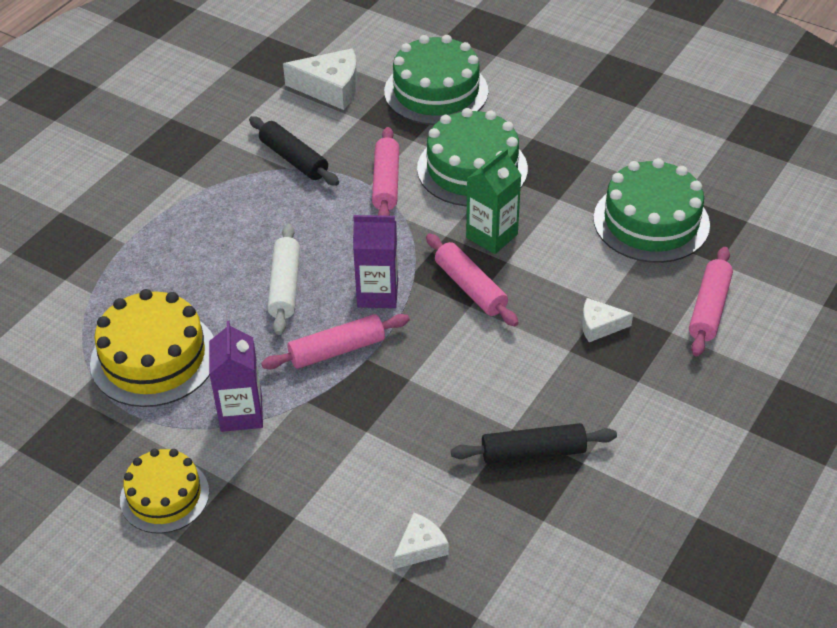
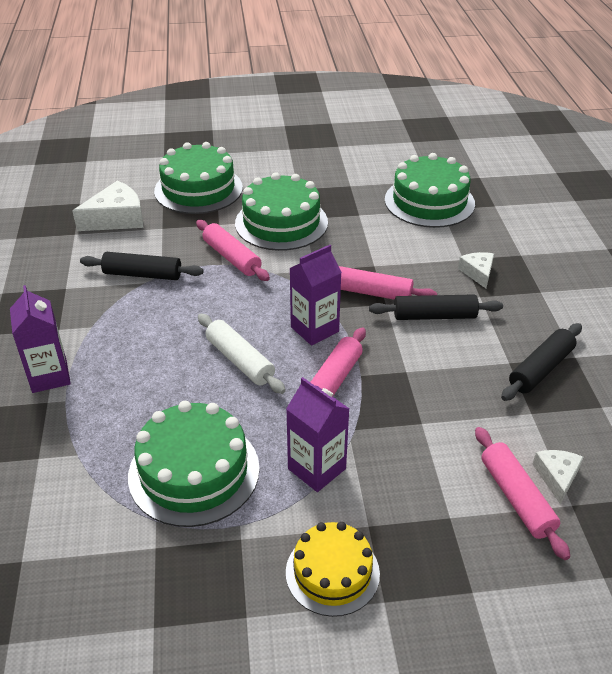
camera: 40 degrees left, 5 degrees down
yellow cake [90,289,214,407] -> green cake [128,401,260,527]
green carton [466,148,521,254] -> none
white cheese [582,298,633,342] -> white cheese turned 120 degrees clockwise [458,252,494,288]
pink rolling pin [689,247,733,356] -> pink rolling pin moved to [475,427,570,560]
none -> purple carton [10,285,71,393]
none -> black rolling pin [369,294,503,320]

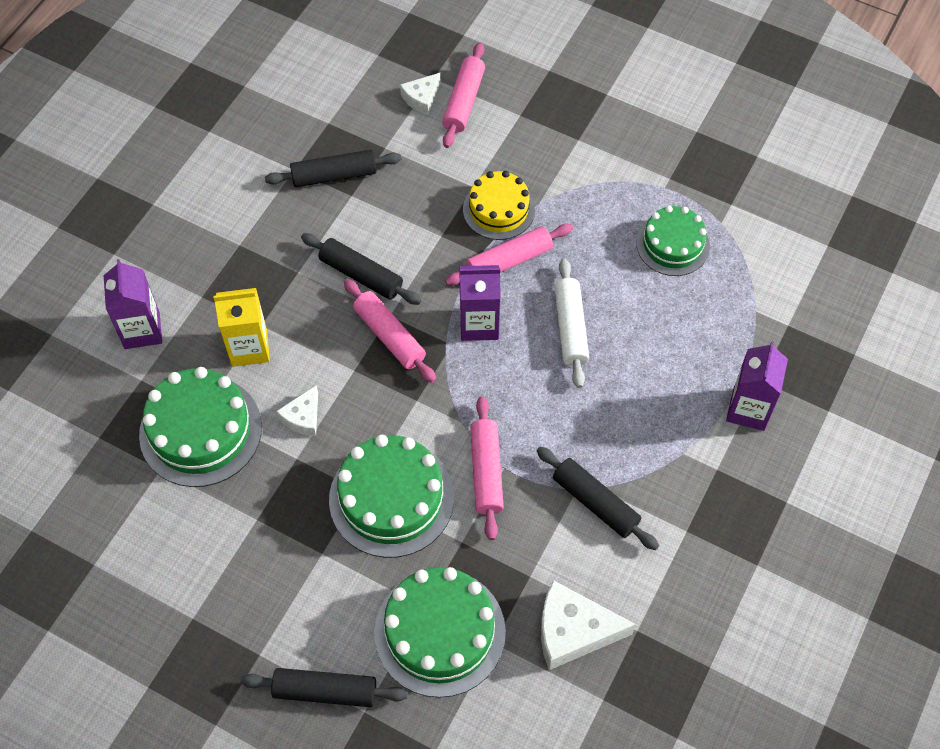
camera: 145 degrees left, 20 degrees up
green cake [128,401,260,527] -> green cake [636,205,710,276], size x0.65
purple carton [286,377,349,492] -> purple carton moved to [104,259,162,349]
yellow cake [286,522,380,617] -> yellow cake moved to [463,171,535,240]
white cheese [458,252,494,288] -> white cheese moved to [276,385,318,436]
none -> yellow carton [213,288,270,367]
none -> black rolling pin [241,668,408,707]

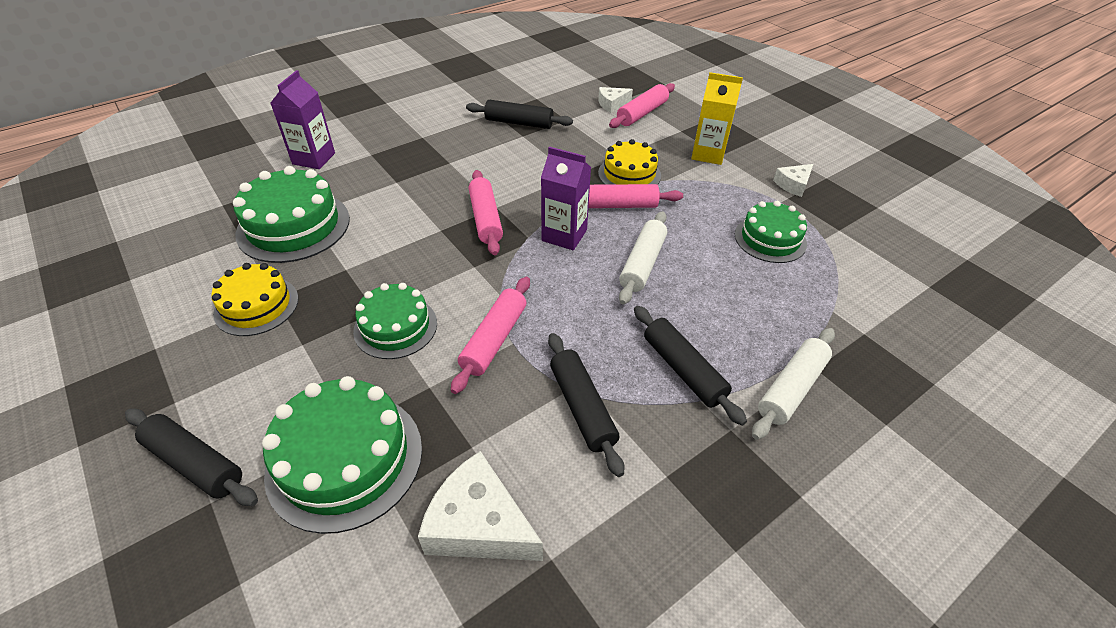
camera: 25 degrees right, 15 degrees down
yellow carton [213,288,270,367] -> yellow carton moved to [691,72,743,165]
white cheese [276,385,318,436] -> white cheese moved to [773,164,813,197]
black rolling pin [301,233,422,305] -> black rolling pin moved to [634,306,747,426]
green cake [329,435,454,558] -> green cake [353,283,437,359], size x0.65
purple carton [726,341,788,431] -> white rolling pin [752,328,835,440]
none -> yellow cake [211,263,299,336]

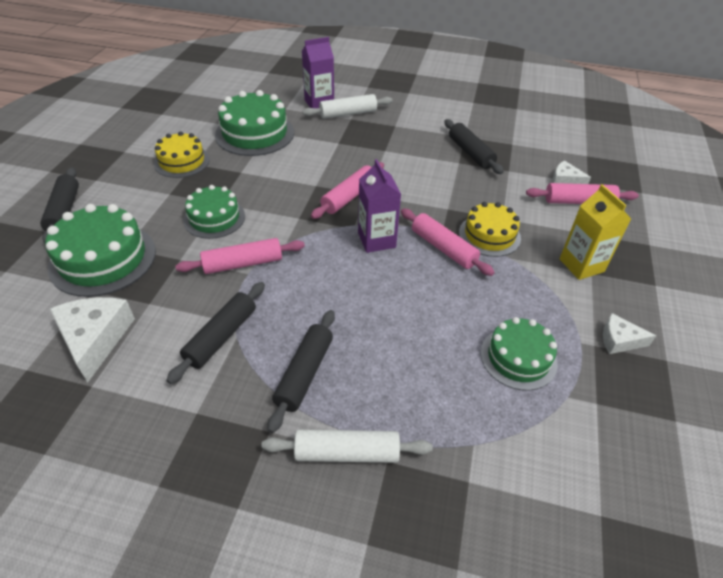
camera: 50 degrees right, 0 degrees up
white rolling pin [619,211,667,305] -> white rolling pin moved to [303,94,393,119]

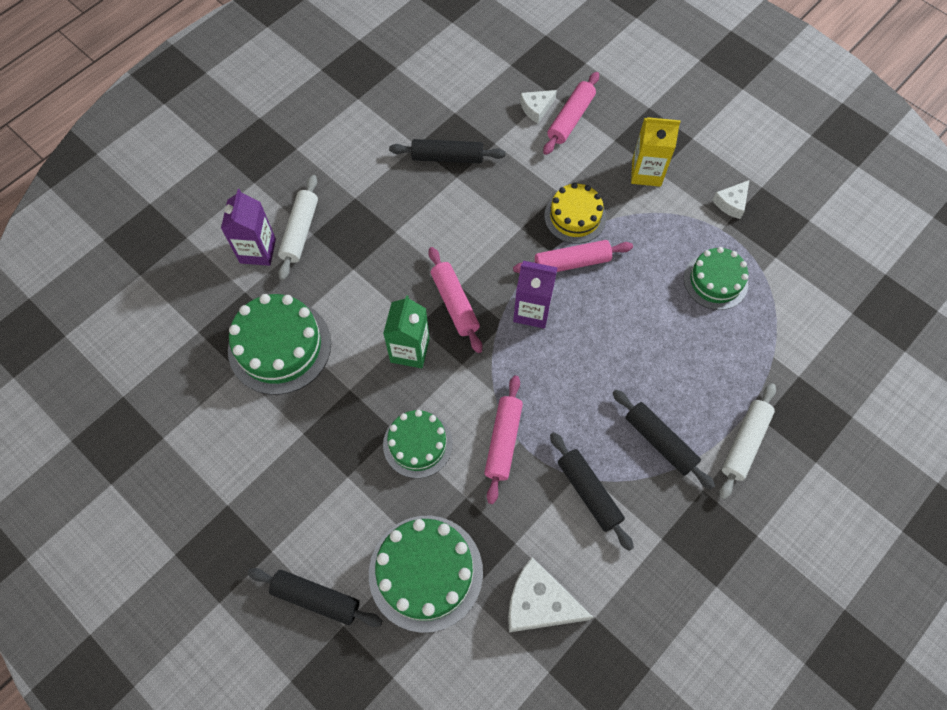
camera: 60 degrees left, 20 degrees up
yellow cake [154,131,210,178] -> none
none -> green carton [383,295,430,368]

